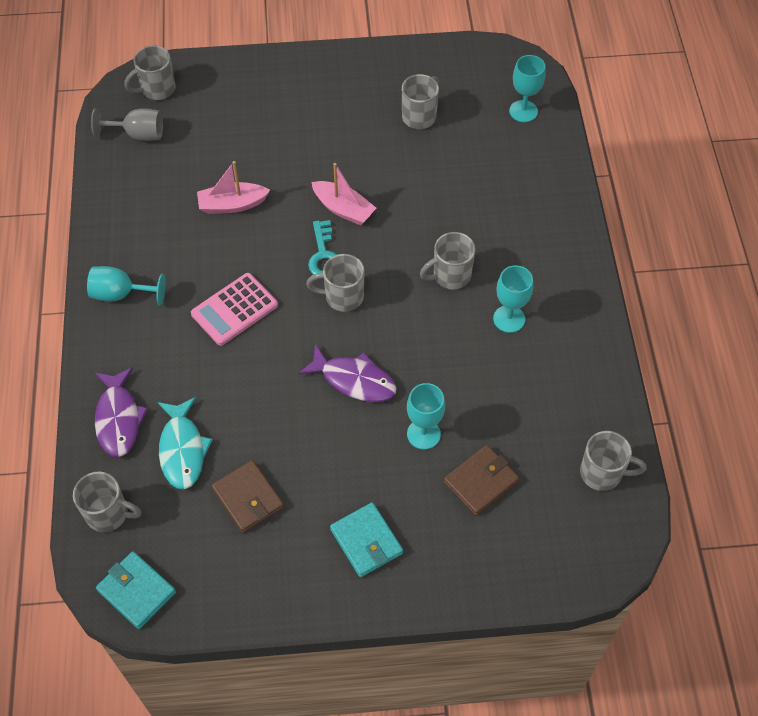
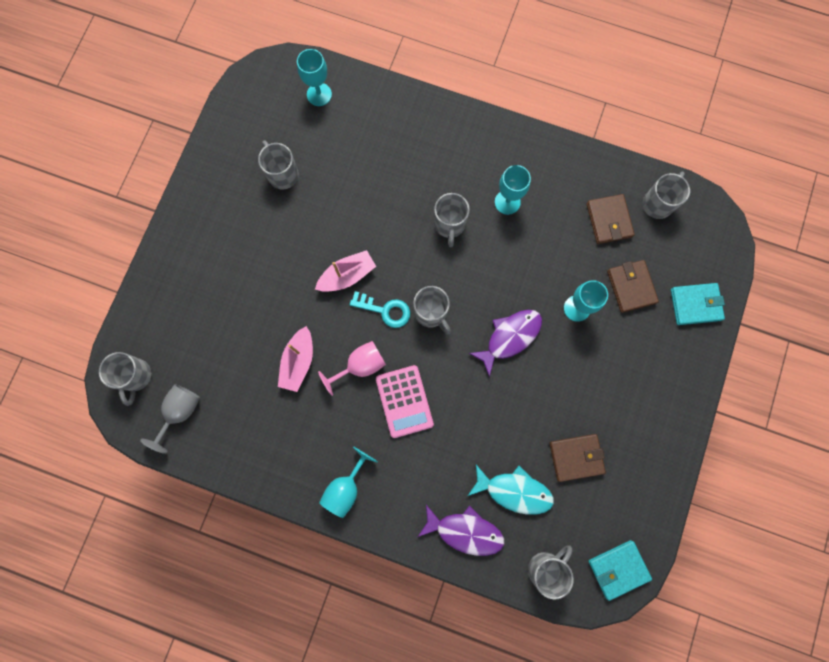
camera: 65 degrees left, 20 degrees up
grey mug [306,254,365,312] -> grey mug turned 60 degrees counterclockwise [413,286,451,334]
turquoise wallet [330,502,403,577] -> turquoise wallet moved to [671,283,725,325]
none -> pink goblet [318,341,386,396]
none -> brown wallet [587,194,635,244]

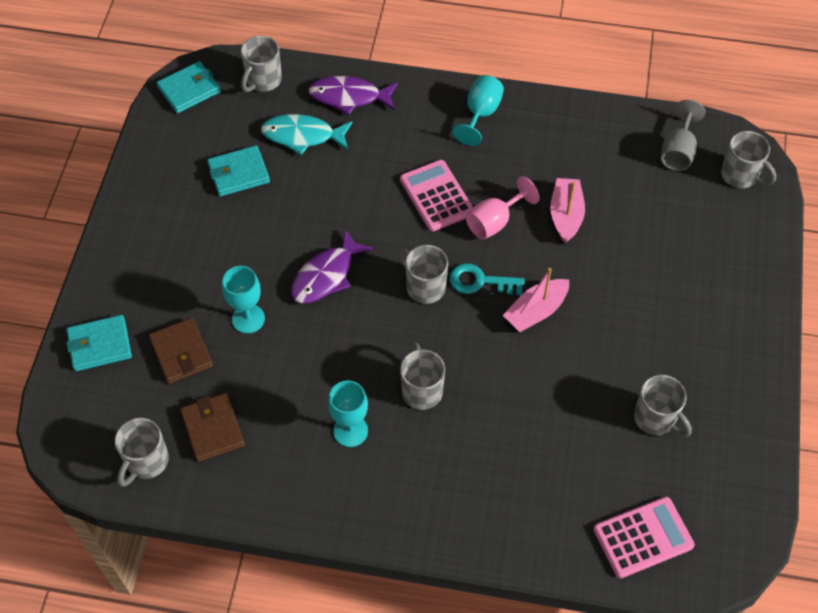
camera: 170 degrees right, 20 degrees down
grey mug [99,352,151,406] -> grey mug turned 150 degrees clockwise [721,131,776,188]
turquoise goblet [297,49,332,106] -> pink calculator [593,497,695,578]
brown wallet [549,434,606,482] -> turquoise wallet [207,145,270,196]

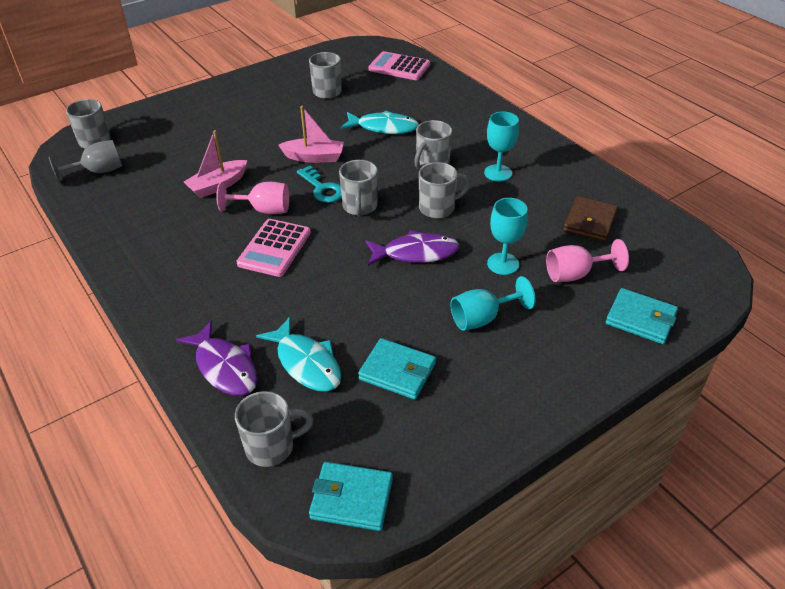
camera: 135 degrees left, 15 degrees down
grey mug [115,418,169,487] -> grey mug moved to [419,162,470,218]
brown wallet [149,318,213,384] -> pink goblet [546,239,629,282]
turquoise goblet [453,75,504,146] -> turquoise goblet moved to [450,276,535,331]
none -> turquoise fish [341,110,419,134]

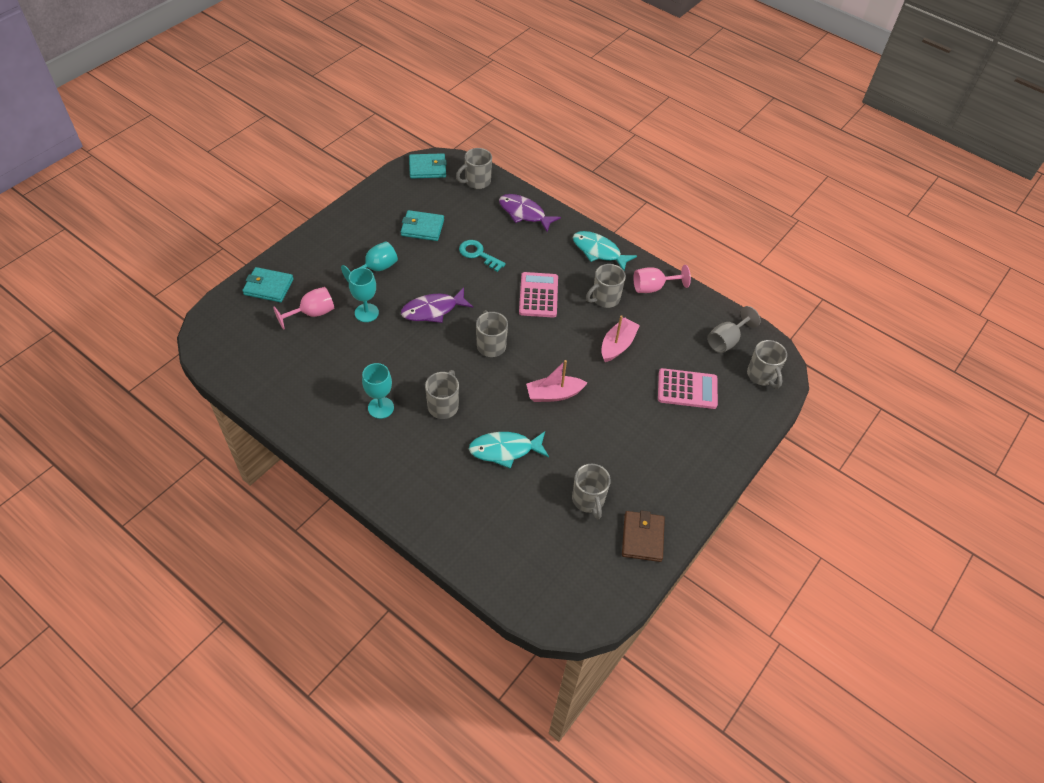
camera: 160 degrees right, 10 degrees up
pink goblet [216,182,289,214] -> pink goblet moved to [634,265,691,293]
turquoise fish [256,317,341,392] -> turquoise fish moved to [573,231,637,270]
turquoise key [297,166,342,203] -> turquoise key moved to [459,240,506,272]
pink calculator [368,51,430,80] -> pink calculator moved to [658,368,718,409]
grey mug [419,162,470,218] -> grey mug moved to [586,264,626,308]
brown wallet [563,196,618,242] -> brown wallet moved to [622,511,665,562]

